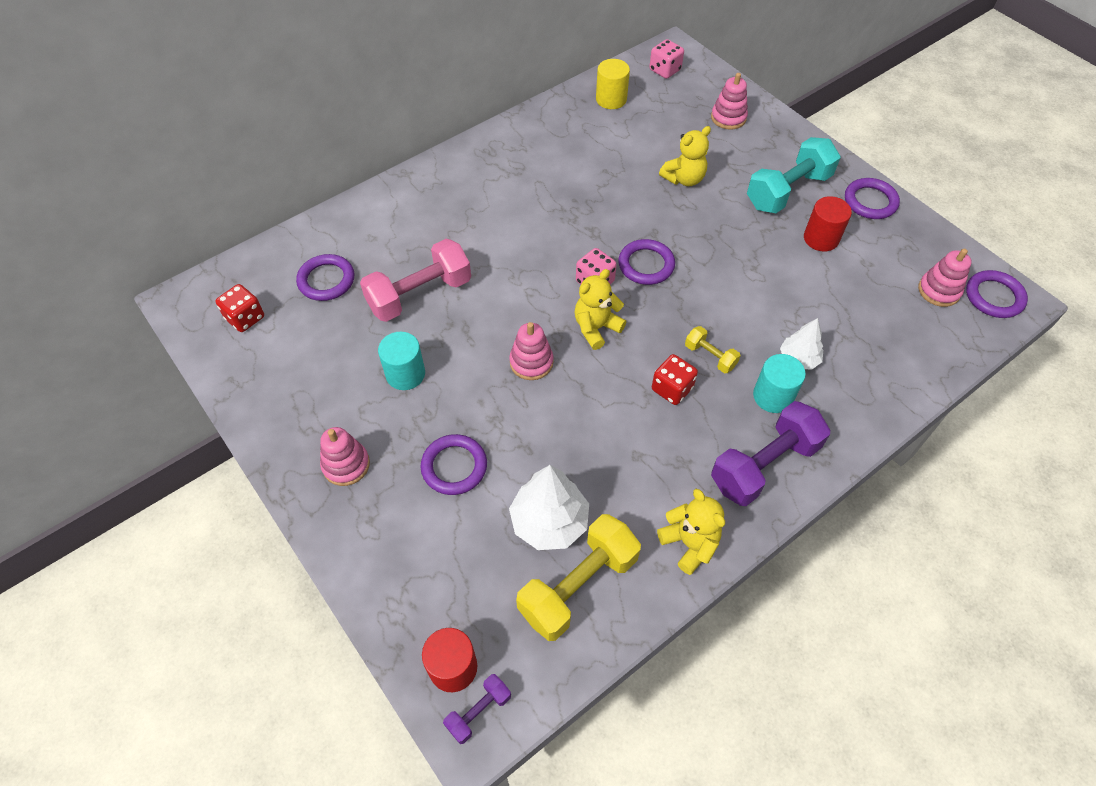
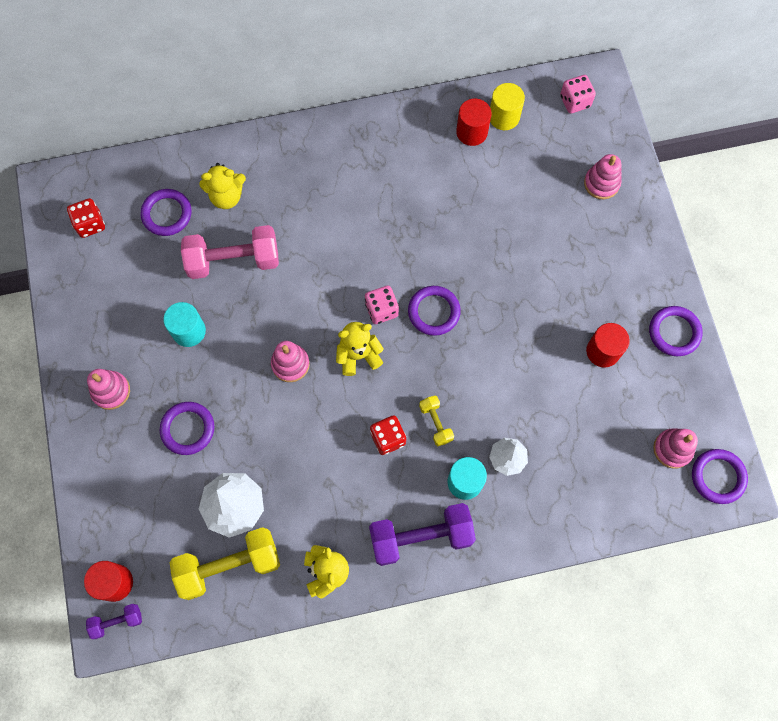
camera: 25 degrees right, 15 degrees up
yellow teddy bear [659,126,711,186] -> yellow teddy bear moved to [199,163,246,209]
turquoise dumbbell [747,137,840,213] -> none
none -> red cylinder [456,99,492,146]

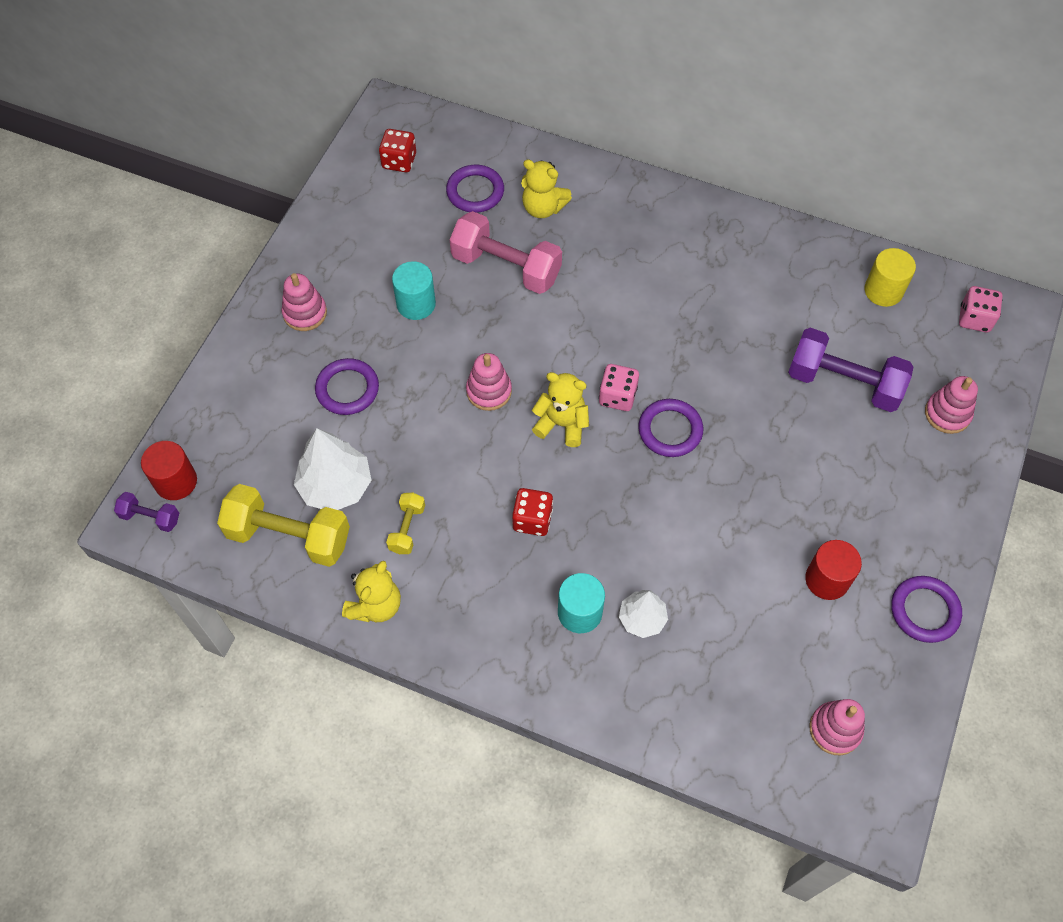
camera: 35 degrees right, 10 degrees down
purple dumbbell [369,503,476,566] -> purple dumbbell moved to [788,328,913,412]
yellow dumbbell [419,396,454,446] -> yellow dumbbell moved to [386,493,425,554]
red cylinder [456,99,492,146] -> none
purple ring [692,449,748,504] -> none

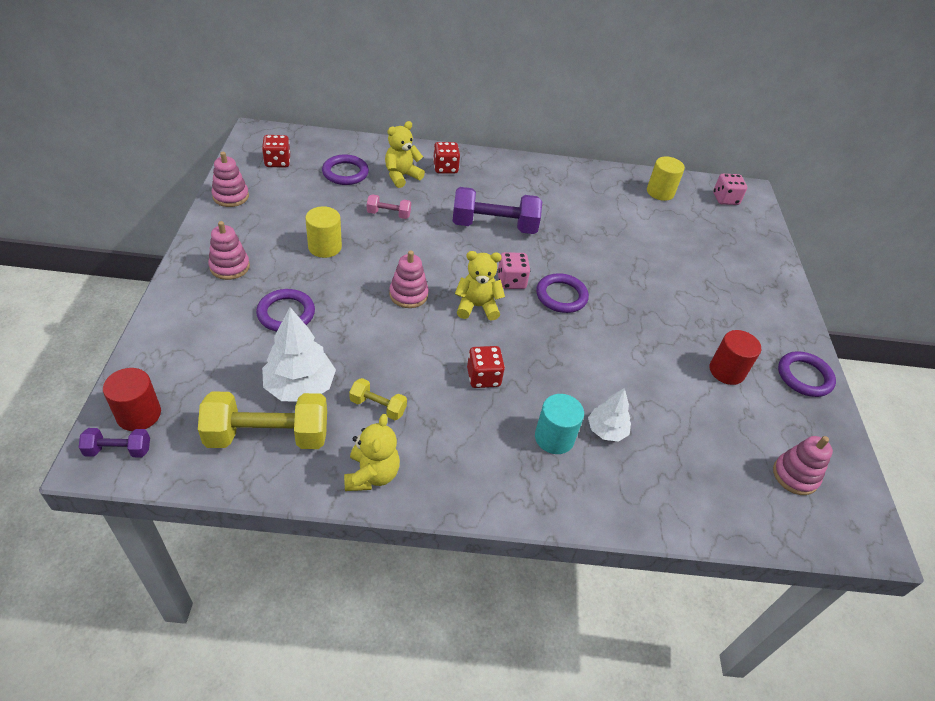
camera: 25 degrees left, 15 degrees down
yellow dumbbell [386,493,425,554] -> yellow dumbbell turned 60 degrees counterclockwise [349,378,407,420]
turquoise cylinder [392,261,436,320] -> yellow cylinder [305,206,342,258]
pink dumbbell [450,211,562,294] -> pink dumbbell [367,194,411,219], size x0.49
yellow teddy bear [521,159,572,218] -> yellow teddy bear turned 135 degrees clockwise [385,121,425,188]
purple dumbbell [788,328,913,412] -> purple dumbbell moved to [453,187,542,234]
pink stacking toy [925,376,978,434] -> pink stacking toy moved to [212,152,249,207]
none -> red dice [433,142,460,174]

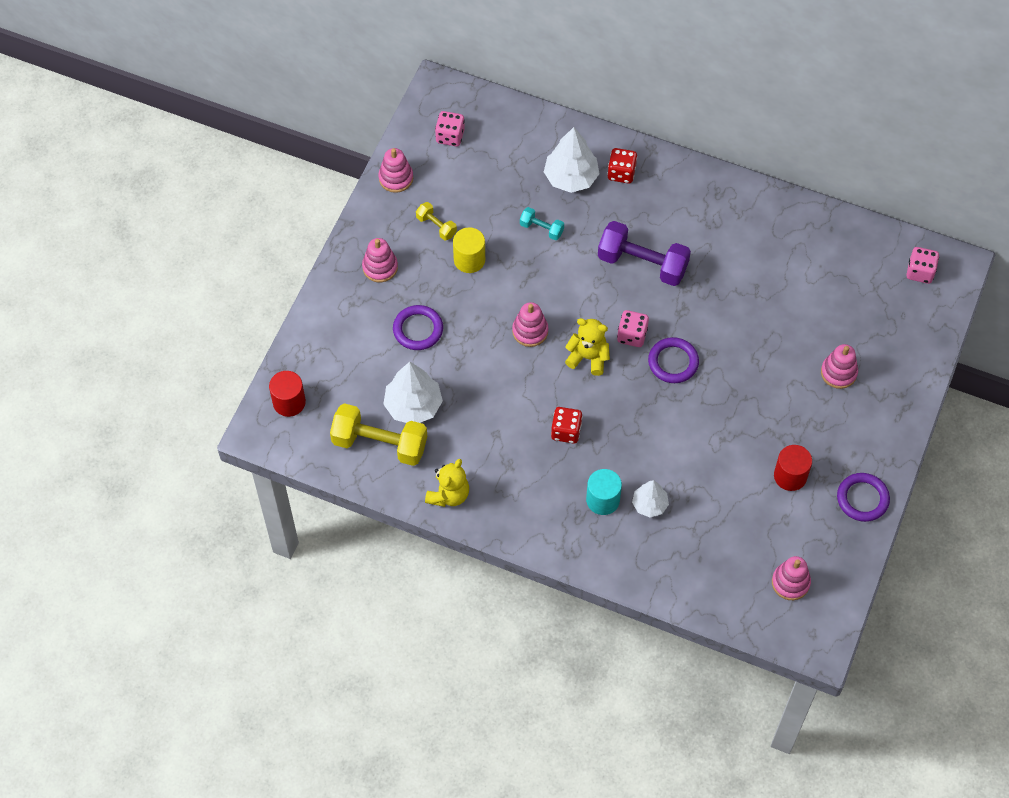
camera: 25 degrees right, 15 degrees up
purple dumbbell [79,428,150,457] -> none
red dice [262,135,290,167] -> pink dice [435,111,465,146]
purple ring [322,155,369,185] -> none
yellow dumbbell [349,378,407,420] -> yellow dumbbell moved to [416,202,457,241]
pink dumbbell [367,194,411,219] -> turquoise dumbbell [520,207,564,240]
yellow teddy bear [385,121,425,188] -> white tree [544,127,600,193]
yellow cylinder [647,156,685,201] -> none
none -> pink stacking toy [821,344,858,389]

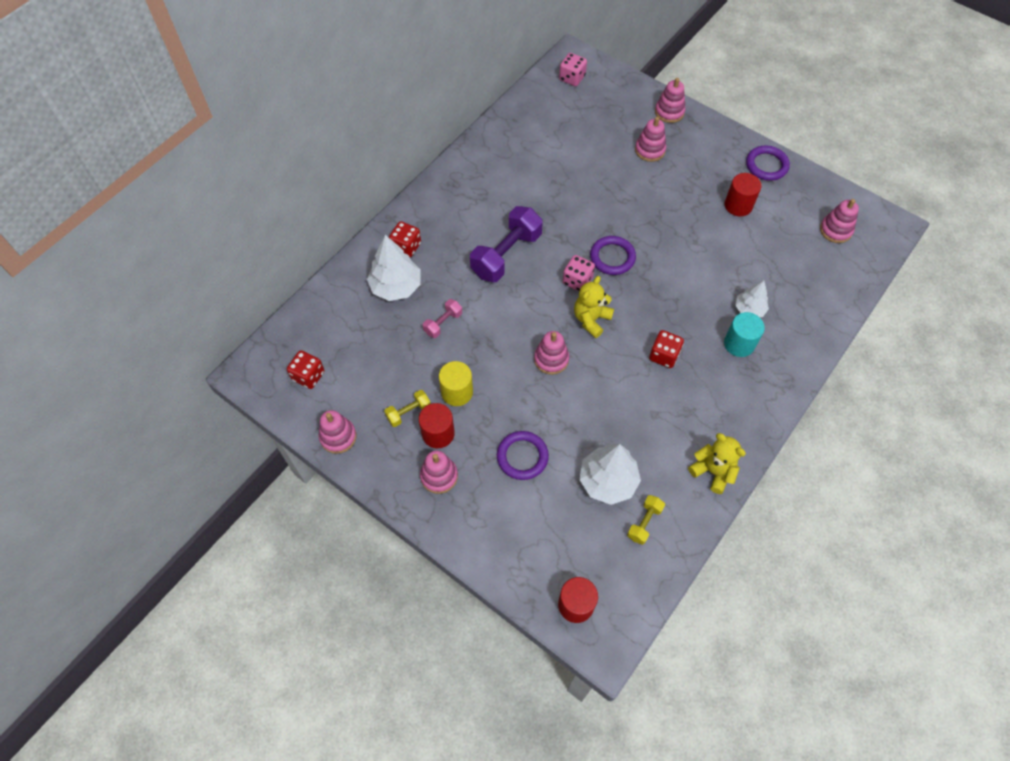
camera: 75 degrees left, 0 degrees up
yellow dumbbell [330,403,427,466] -> yellow dumbbell [627,495,665,545], size x0.49
pink dice [435,111,465,146] -> red dice [287,350,324,389]
turquoise dumbbell [520,207,564,240] -> pink dumbbell [423,299,462,338]
none -> red cylinder [419,403,455,448]
none -> pink stacking toy [655,78,686,123]

